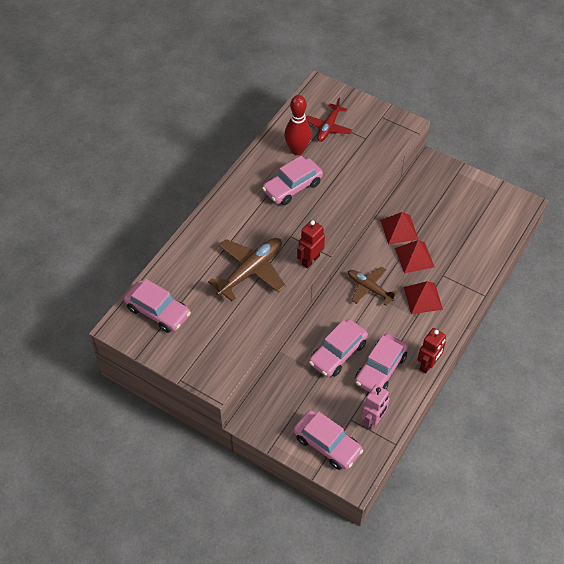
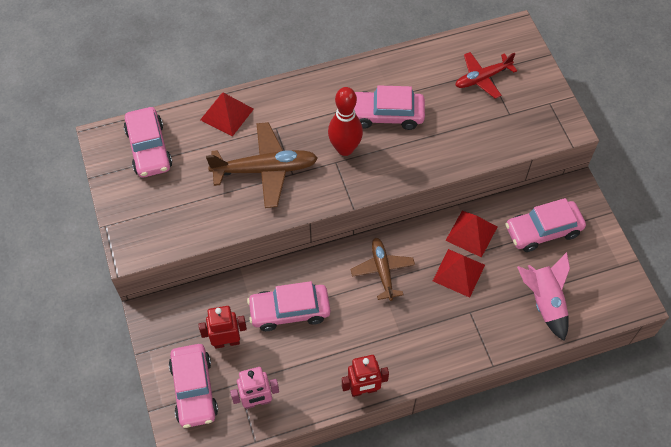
camera: 40 degrees right, 5 degrees up
red bowling pin [284,95,311,155] -> red bowling pin moved to [328,87,363,156]
red robot [297,220,325,268] -> red robot moved to [198,306,247,349]
pink car [355,334,408,392] -> pink car moved to [505,198,586,252]
red pyramid [404,281,443,314] -> red pyramid moved to [200,93,254,137]
none -> pink rocket [517,252,570,341]

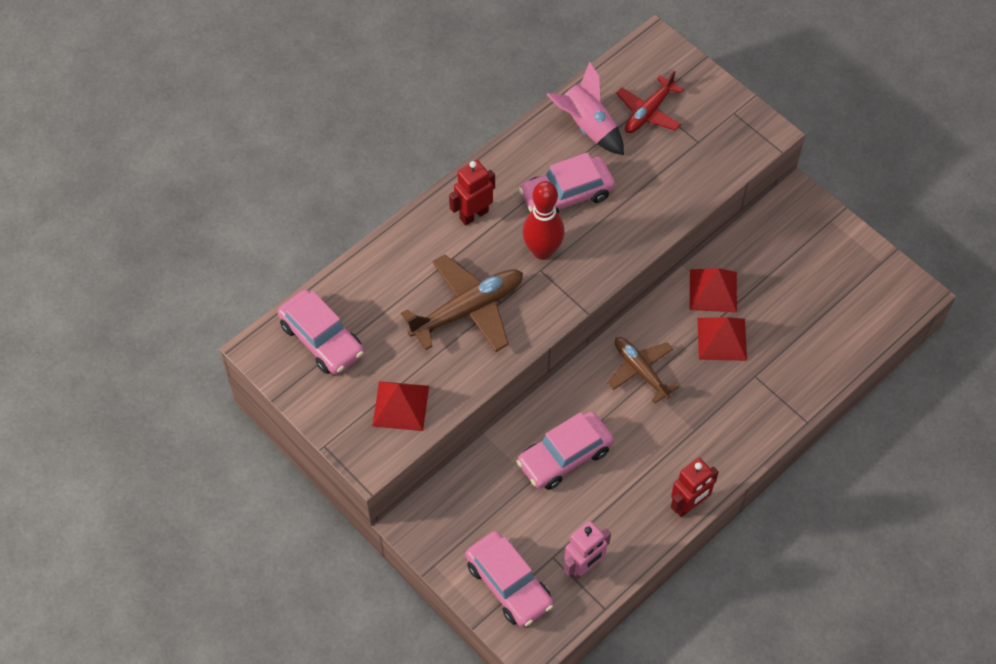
camera: 25 degrees left, 0 degrees up
red robot [198,306,247,349] -> red robot moved to [449,160,495,225]
red pyramid [200,93,254,137] -> red pyramid moved to [372,381,429,431]
pink car [505,198,586,252] -> none
pink rocket [517,252,570,341] -> pink rocket moved to [546,62,624,155]

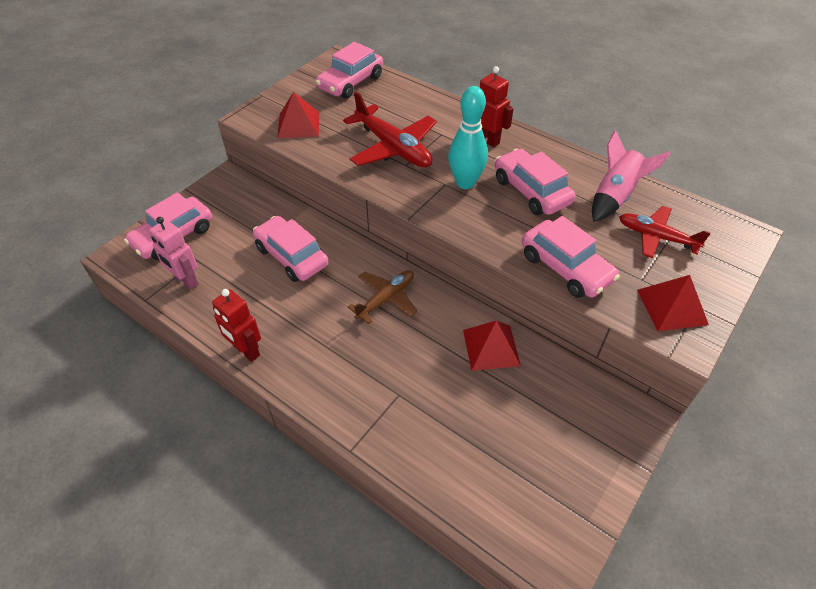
camera: 80 degrees right, 10 degrees down
brown plane [401,255,523,352] -> red plane [343,91,437,167]
red bowling pin [523,181,564,260] -> turquoise bowling pin [448,86,488,189]
red pyramid [697,317,747,361] -> red pyramid moved to [637,275,709,331]
none -> pink car [522,216,620,298]

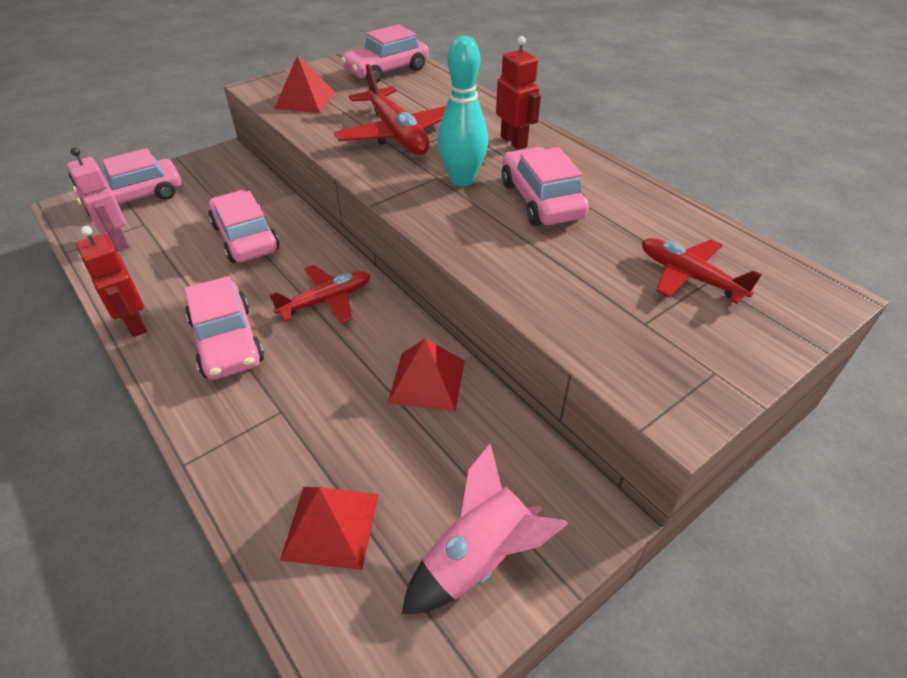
camera: 15 degrees right, 5 degrees down
brown plane [348,270,417,324] -> red plane [269,265,371,324]
pink car [522,216,620,298] -> pink car moved to [185,276,264,380]
pink rocket [592,130,671,222] -> pink rocket moved to [402,443,568,614]
red pyramid [637,275,709,331] -> red pyramid moved to [280,487,379,570]

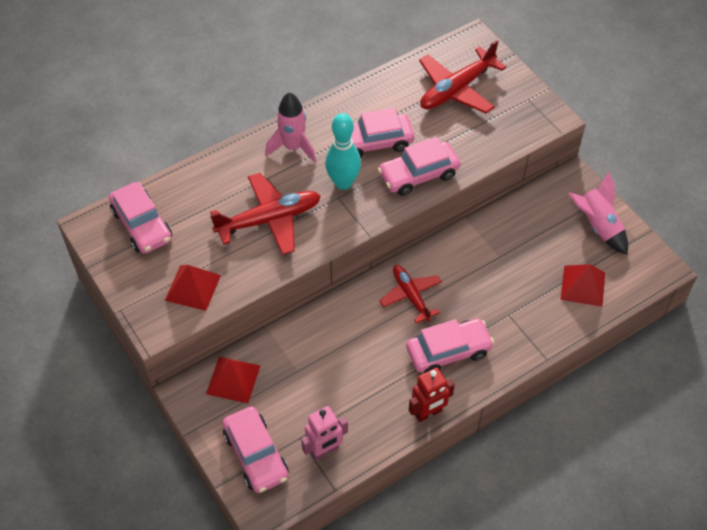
camera: 85 degrees left, 10 degrees up
pink car [208,190,279,263] -> pink car moved to [378,137,460,196]
red pyramid [388,338,465,412] -> red pyramid moved to [206,357,260,403]
red robot [496,36,541,150] -> pink rocket [265,92,316,163]
red plane [642,238,762,304] -> red plane [419,40,506,114], size x1.54

